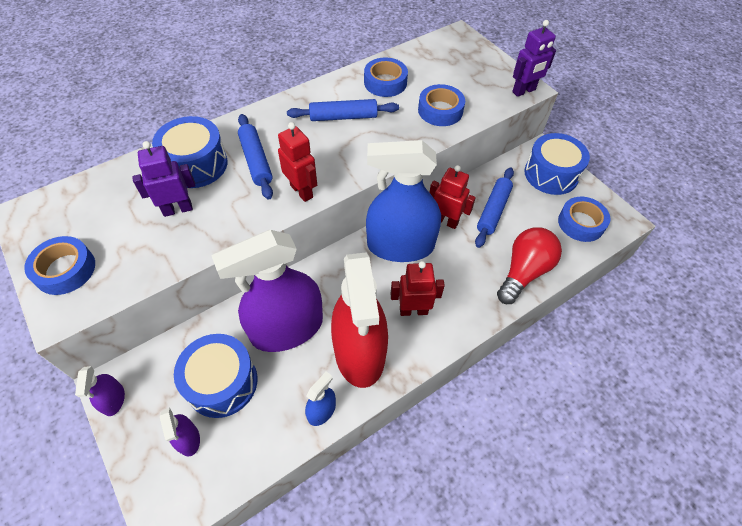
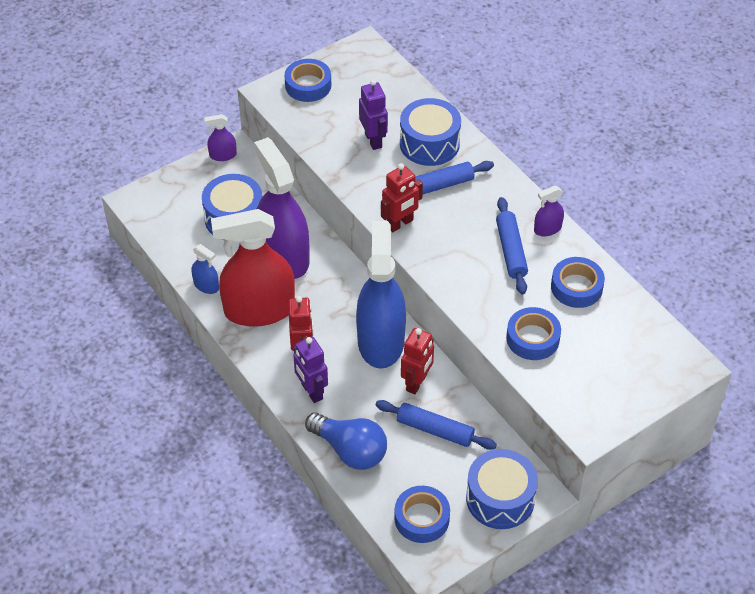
camera: 90 degrees right, 5 degrees down
purple spray bottle [160,408,200,456] -> purple spray bottle moved to [534,185,564,236]
red light bulb [497,227,562,304] -> blue light bulb [305,412,387,470]
purple robot [512,20,556,97] -> purple robot moved to [293,336,328,403]

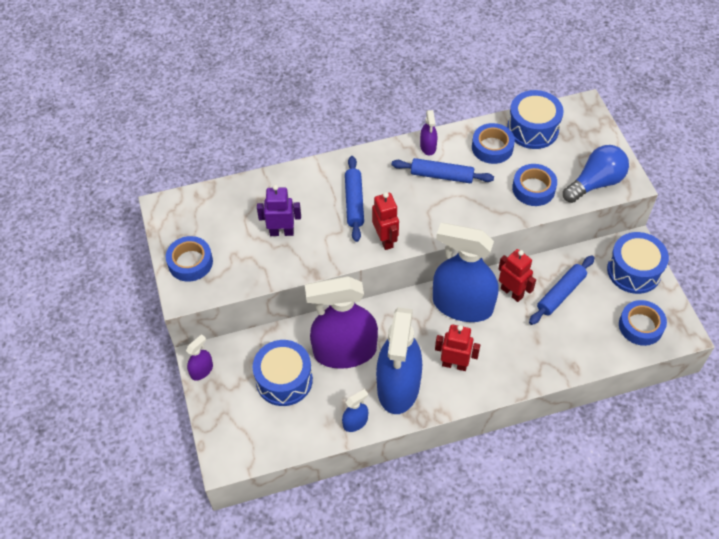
camera: 70 degrees left, 5 degrees up
purple spray bottle [204,114,237,161] -> purple spray bottle turned 150 degrees counterclockwise [186,334,213,381]
red spray bottle [211,209,295,327] -> blue spray bottle [376,307,422,414]
purple robot [293,336,328,403] -> none
blue light bulb [305,412,387,470] -> blue light bulb moved to [563,145,629,203]
blue drum [400,98,461,166] -> blue drum moved to [507,90,564,149]

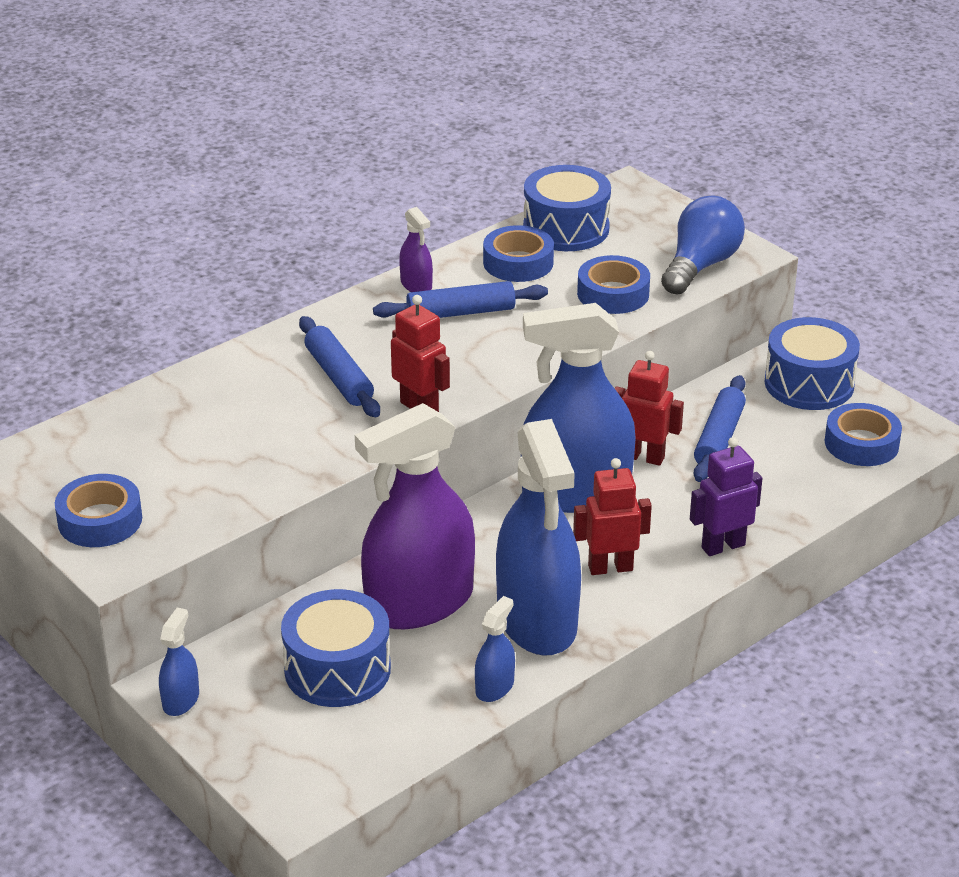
camera: 25 degrees left, 20 degrees down
purple spray bottle [186,334,213,381] -> blue spray bottle [159,608,199,716]
purple robot [257,185,301,236] -> purple robot moved to [690,437,763,556]

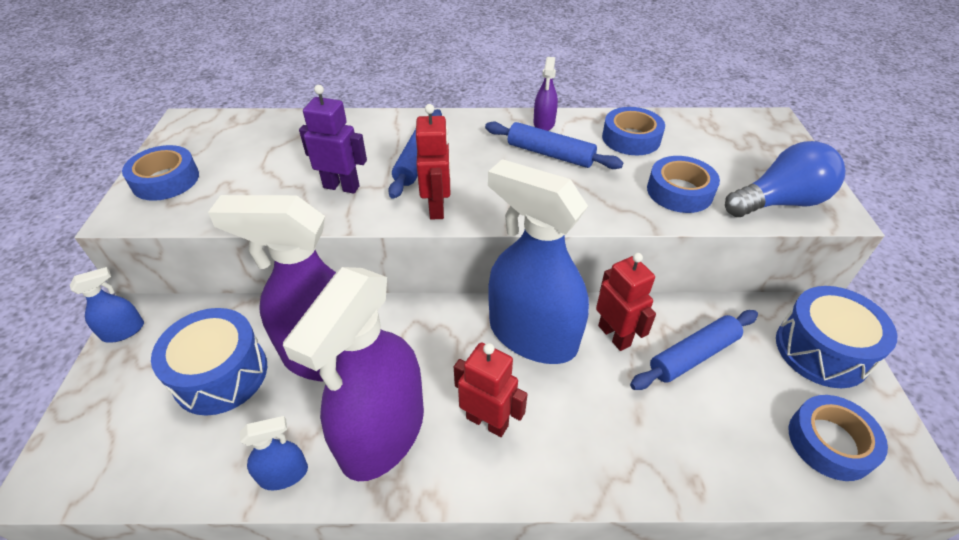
camera: 40 degrees right, 10 degrees up
blue spray bottle [496,419,581,656] -> purple spray bottle [283,267,424,481]
blue drum [523,165,611,251] -> none
purple robot [690,437,763,556] -> purple robot moved to [299,85,367,194]

